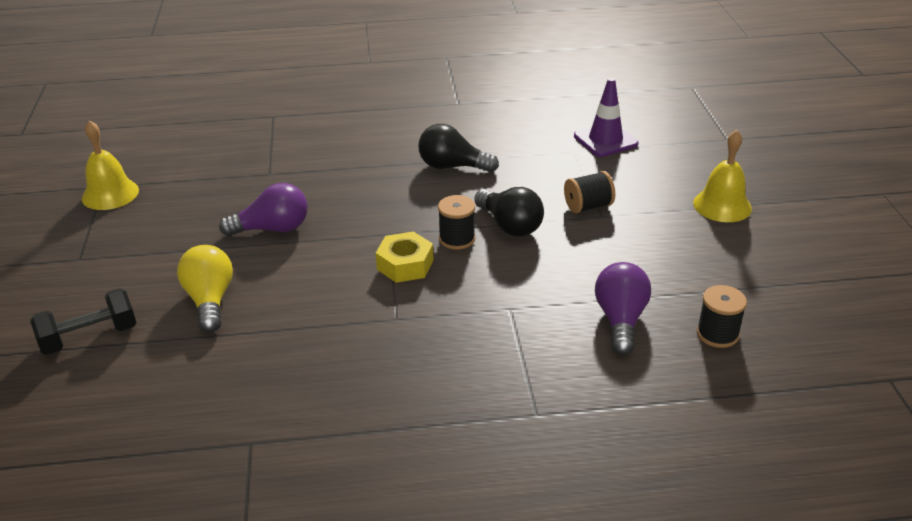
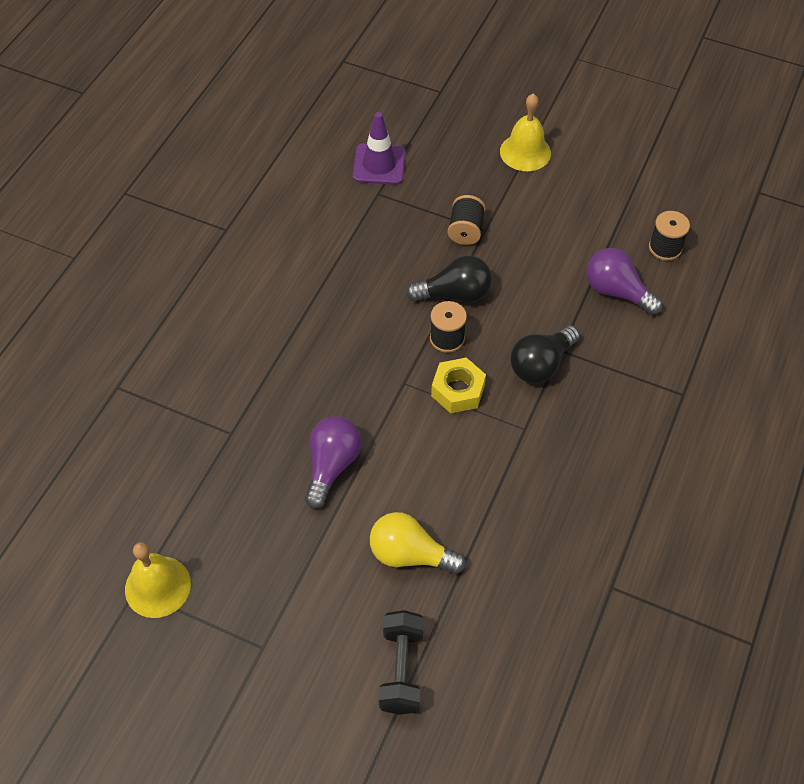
camera: 60 degrees left, 20 degrees up
black light bulb [418,124,499,172] -> black light bulb moved to [510,325,580,384]

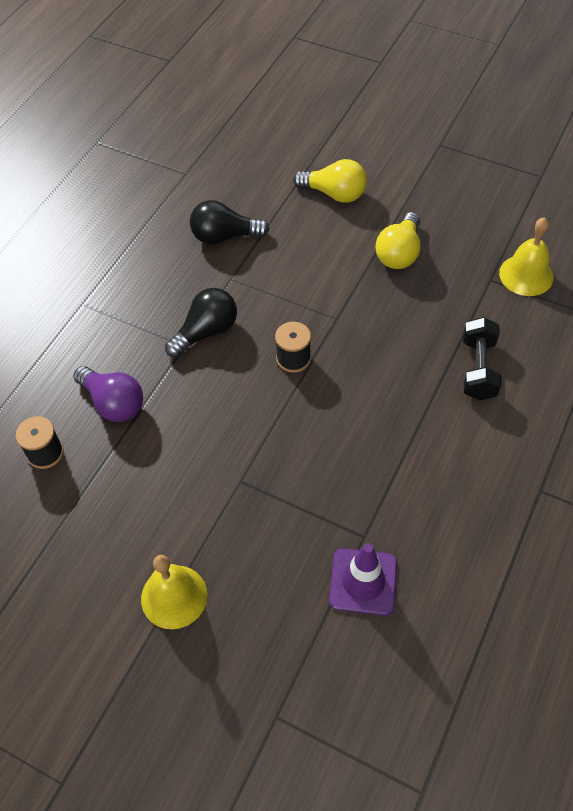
camera: 175 degrees left, 0 degrees up
yellow bell [125,542,191,618] -> yellow bell moved to [499,217,553,296]
purple light bulb [305,417,361,509] -> yellow light bulb [376,212,420,269]
black dumbbell [379,610,423,715] -> black dumbbell moved to [463,317,502,400]
black light bulb [406,255,492,303] -> black light bulb moved to [190,200,270,245]
yellow nut [431,358,486,413] -> none
black spool [448,195,486,245] -> none

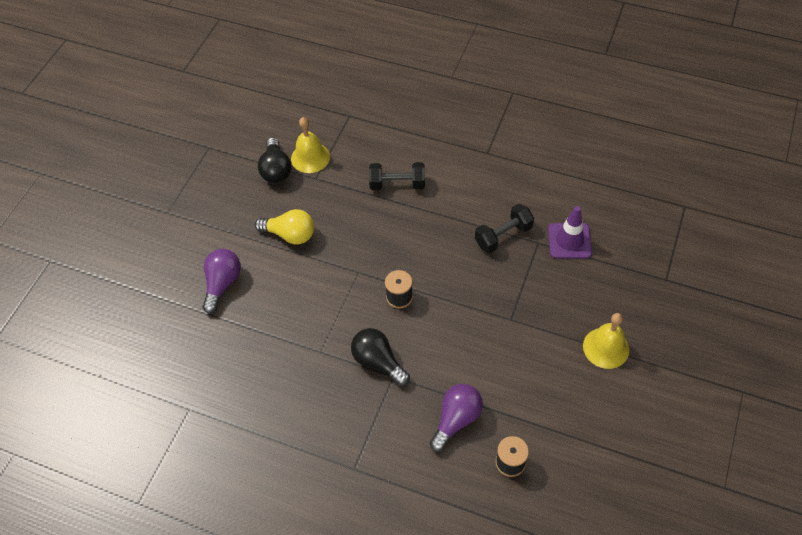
camera: 95 degrees left, 0 degrees up
black light bulb [190,200,270,245] -> black light bulb moved to [258,138,292,183]
yellow light bulb [293,159,367,203] -> purple light bulb [202,249,241,314]
none -> black dumbbell [475,204,534,253]

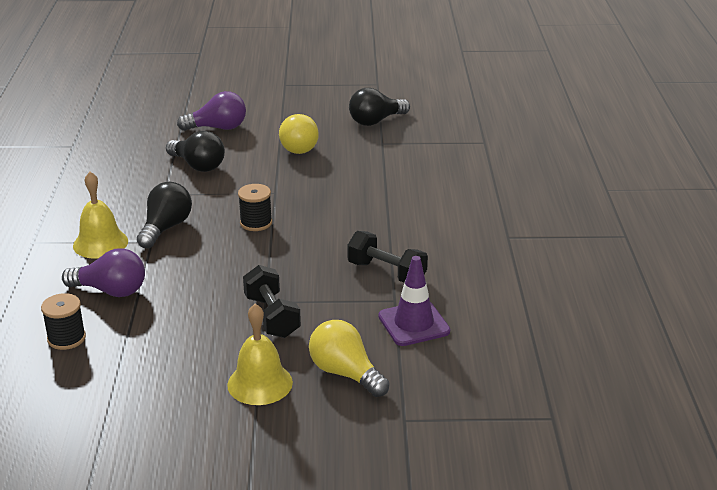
camera: 65 degrees right, 25 degrees down
yellow bell [291,117,330,173] -> yellow bell moved to [73,172,128,259]
black dumbbell [369,162,425,190] -> black dumbbell moved to [243,265,301,338]
none -> black light bulb [166,131,225,172]
none -> yellow light bulb [309,320,390,397]

